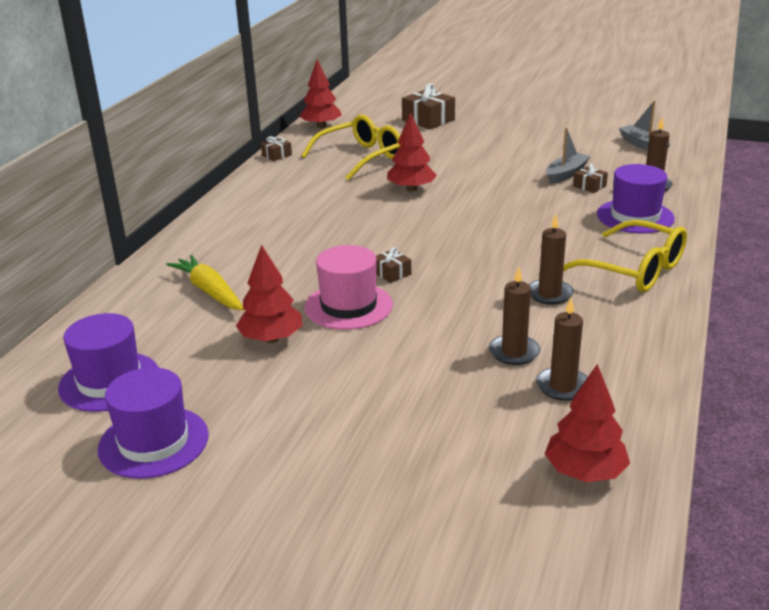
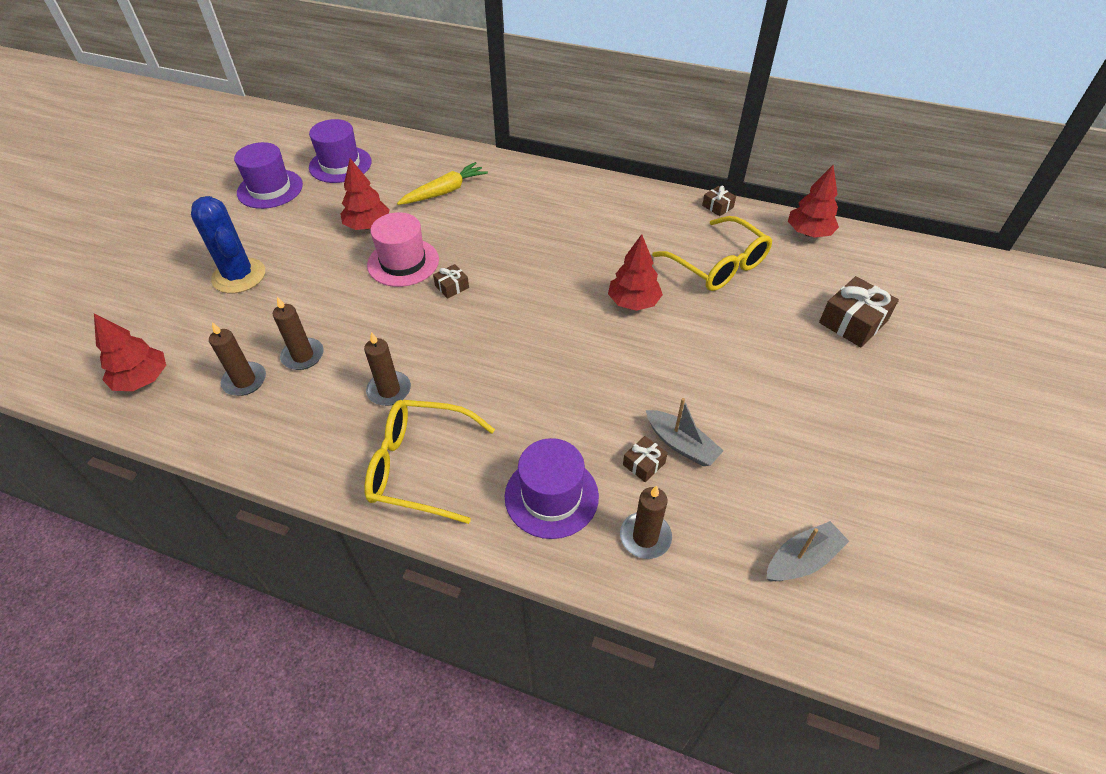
camera: 90 degrees right, 20 degrees up
yellow glasses [563,220,687,292] -> yellow glasses turned 60 degrees clockwise [364,400,495,524]
none -> blue cactus [191,196,265,293]

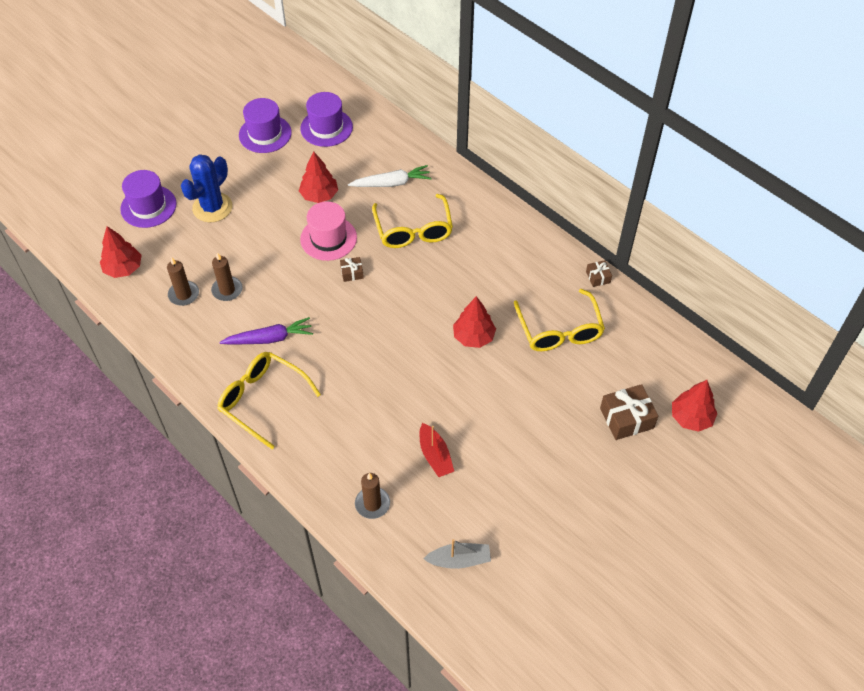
camera: 25 degrees right, 5 degrees up
blue cactus [191,196,265,293] -> blue cactus turned 45 degrees clockwise [181,154,232,222]
brown candle [364,332,411,406] -> purple carrot [220,317,313,345]
yellow carrot [397,162,488,205] -> white carrot [348,165,432,187]
purple hat [505,438,599,539] -> purple hat moved to [120,170,177,228]
brown gift [623,436,668,482] -> none
grey boat [646,398,724,466] -> red boat [420,423,454,477]
red tree [788,165,839,238] -> red tree moved to [672,380,717,432]
none -> yellow glasses [372,194,453,248]

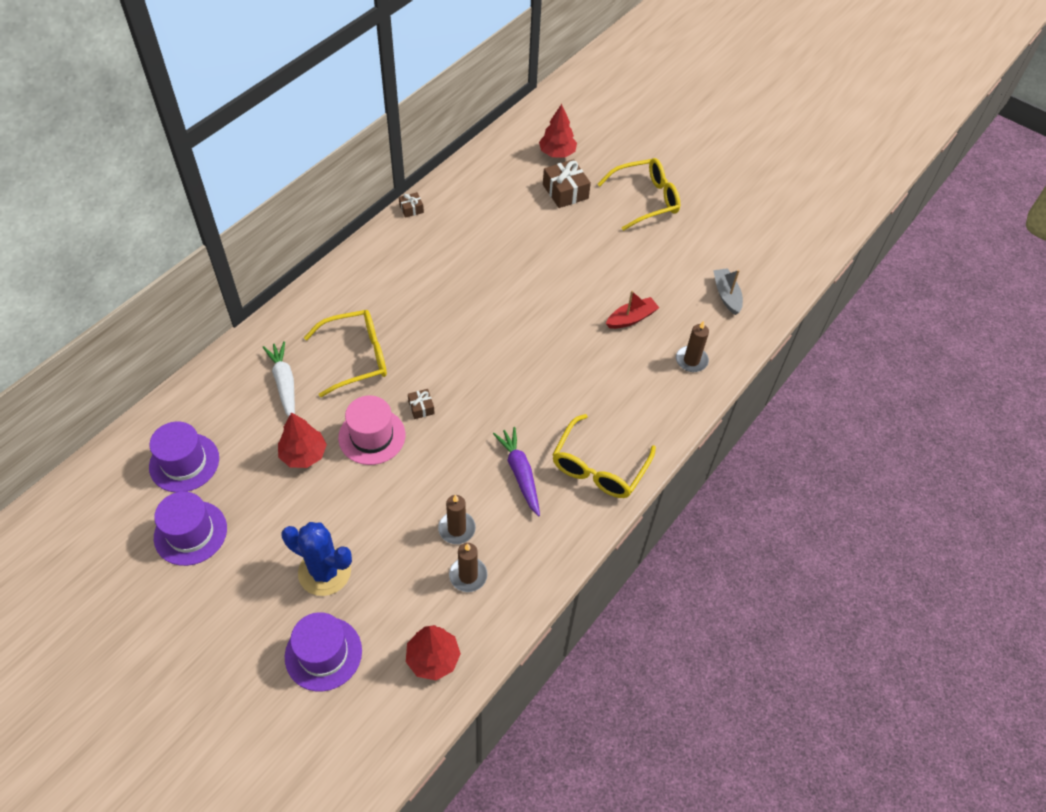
camera: 100 degrees left, 0 degrees up
red tree [453,296,496,348] -> none
yellow glasses [514,289,605,351] -> yellow glasses moved to [598,158,680,231]

